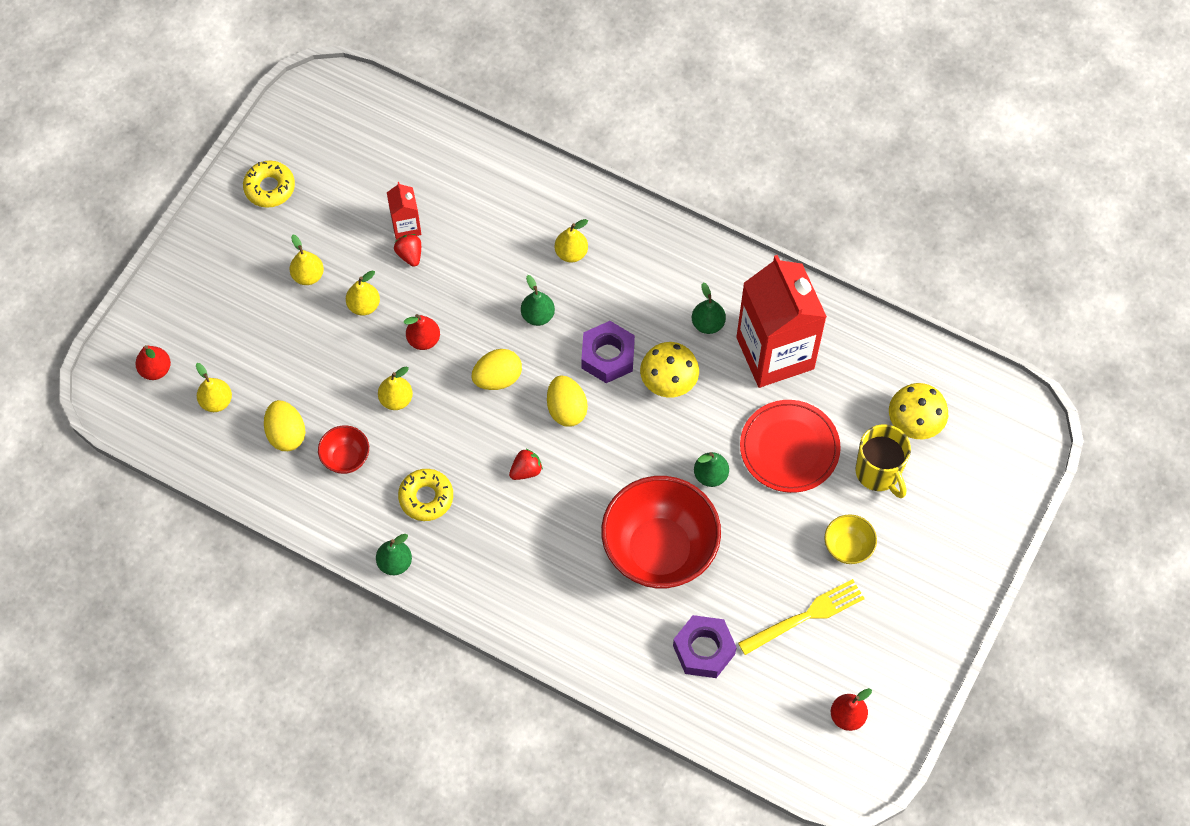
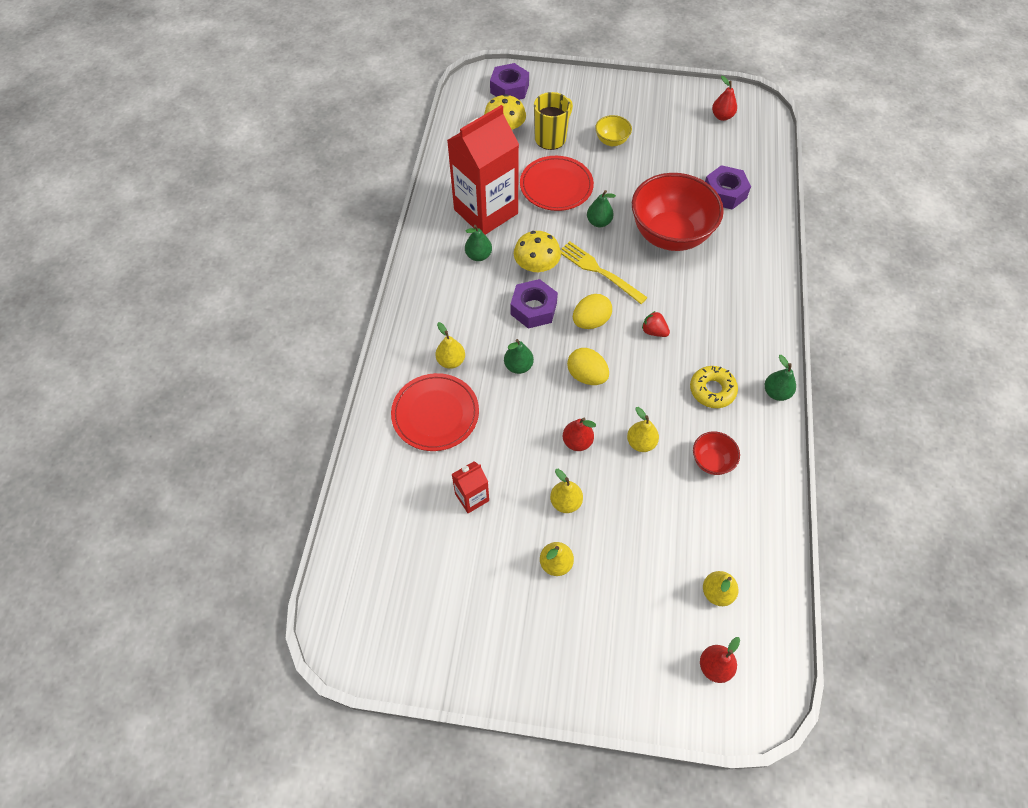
camera: 110 degrees left, 5 degrees down
yellow donut [243,161,295,208] -> none
yellow egg [264,400,306,451] -> none
red strawberry [394,234,421,267] -> none
yellow fork [738,579,865,655] -> yellow fork moved to [560,241,648,304]
none -> red plate [391,373,479,451]
none -> purple nut [490,63,529,100]

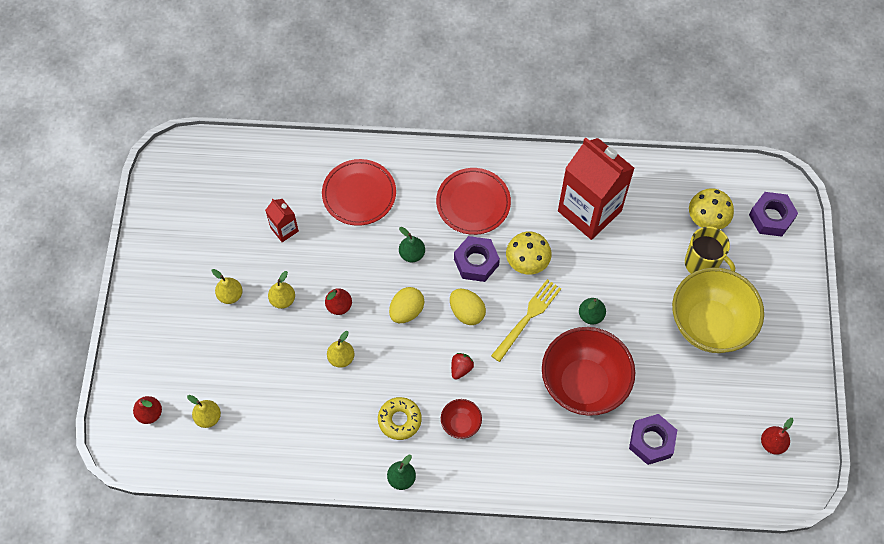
camera: 85 degrees right, 5 degrees up
yellow pear [436,322,465,369] -> none
green pear [465,225,492,261] -> none
red plate [520,156,594,211] -> red plate moved to [436,168,511,235]
yellow bowl [595,115,632,146] -> yellow bowl [672,267,764,353], size x2.25
red bowl [693,431,740,475] -> red bowl moved to [441,399,482,439]

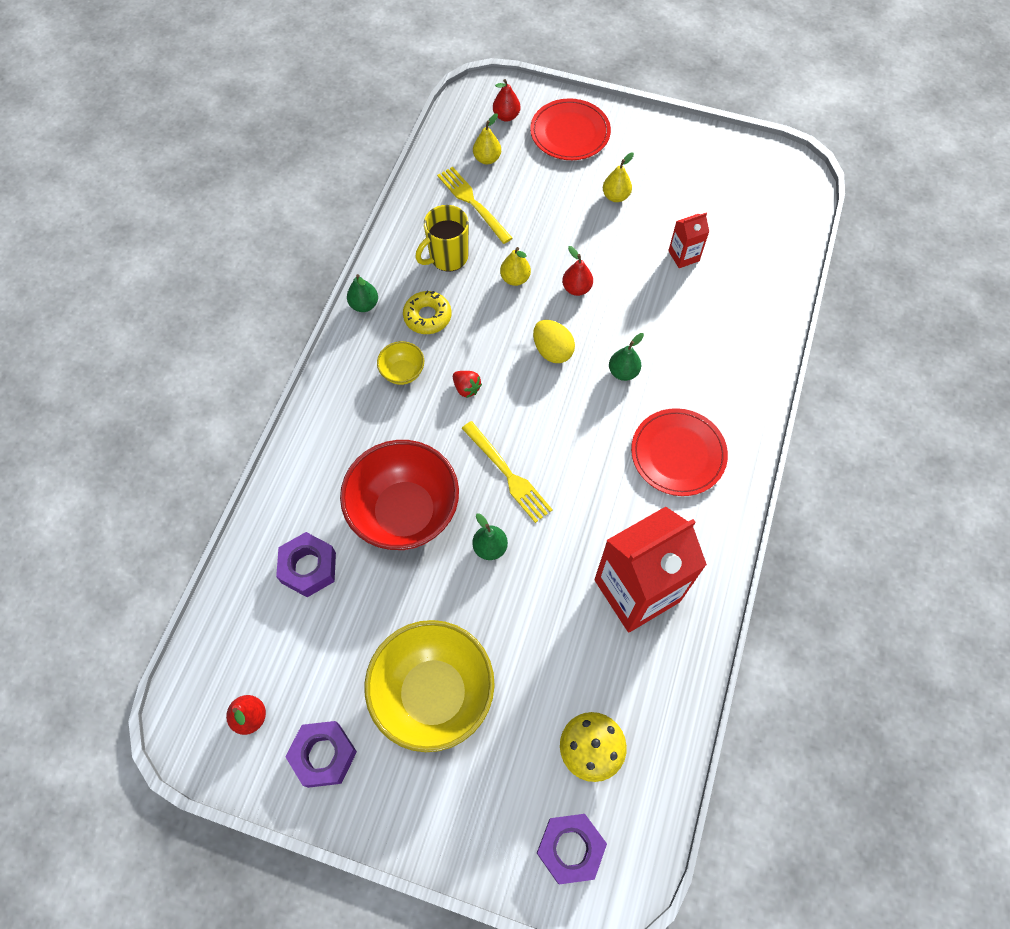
camera: 105 degrees right, 0 degrees up
yellow pear [268,271,295,309] -> none
red plate [322,159,396,226] -> red plate moved to [530,98,611,160]
red bowl [441,399,482,439] -> yellow bowl [377,341,424,385]
yellow egg [450,289,486,325] -> none
purple nut [454,236,500,282] -> purple nut moved to [285,721,357,788]
yellow mushroom [506,232,552,274] -> none
yellow mug [685,226,735,274] -> yellow mug moved to [416,205,469,271]
none -> yellow fork [437,167,512,244]

